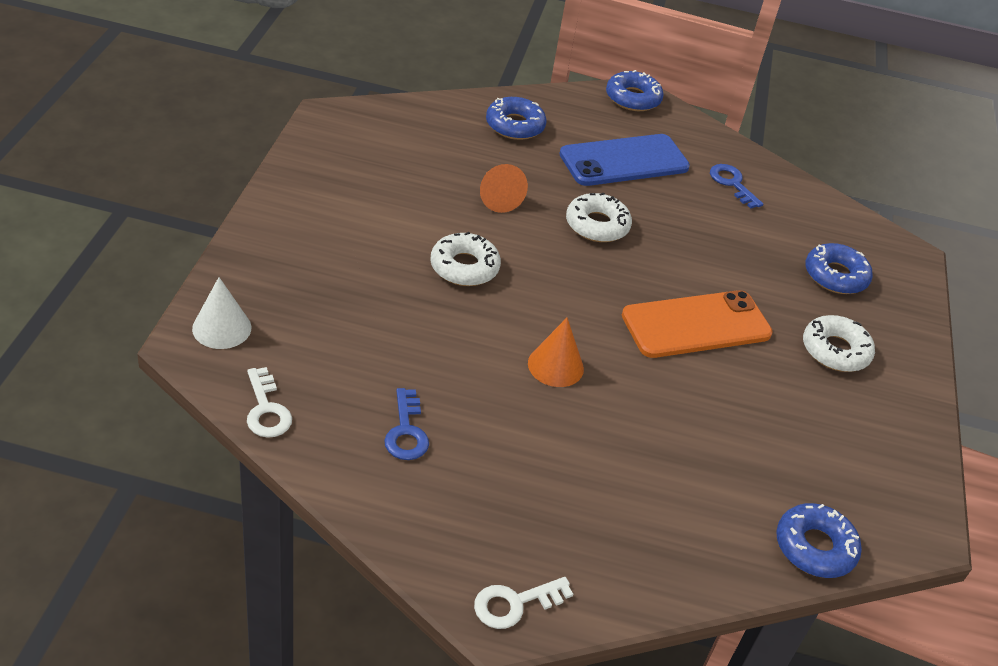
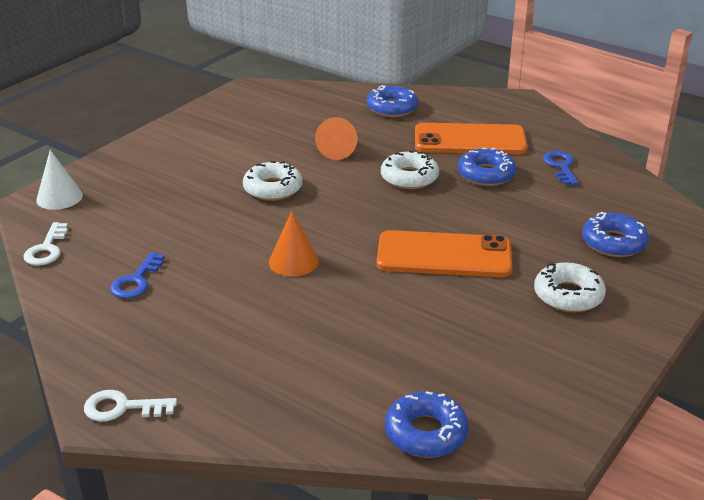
camera: 30 degrees right, 10 degrees down
blue phone [559,134,690,186] -> orange phone [415,123,527,154]
blue donut [606,70,664,111] -> blue donut moved to [458,148,516,186]

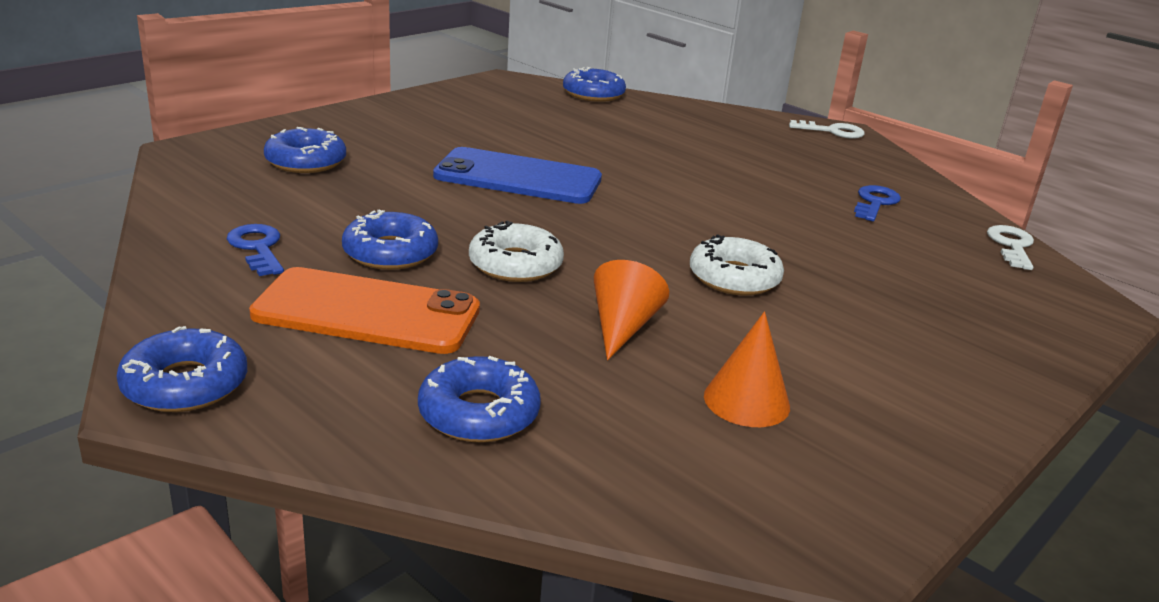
camera: 175 degrees left, 5 degrees down
white cone [36,150,83,210] -> none
orange cone [269,211,319,276] -> orange cone moved to [704,311,790,427]
orange phone [377,230,512,277] -> blue phone [433,147,602,204]
white donut [534,262,606,313] -> none
blue key [543,151,579,185] -> blue key turned 150 degrees clockwise [227,224,284,276]
none -> blue donut [116,326,247,412]

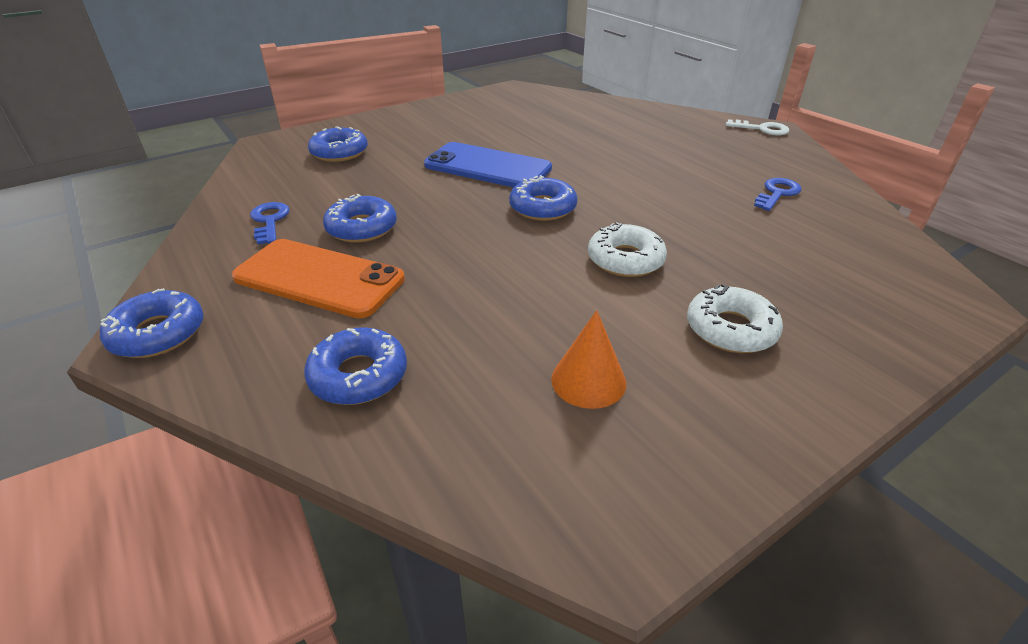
camera: 15 degrees right, 10 degrees up
white donut [469,220,564,282] -> white donut moved to [687,284,783,353]
blue donut [563,67,626,102] -> blue donut moved to [509,175,578,221]
orange cone [594,260,669,361] -> none
white key [987,225,1034,270] -> none

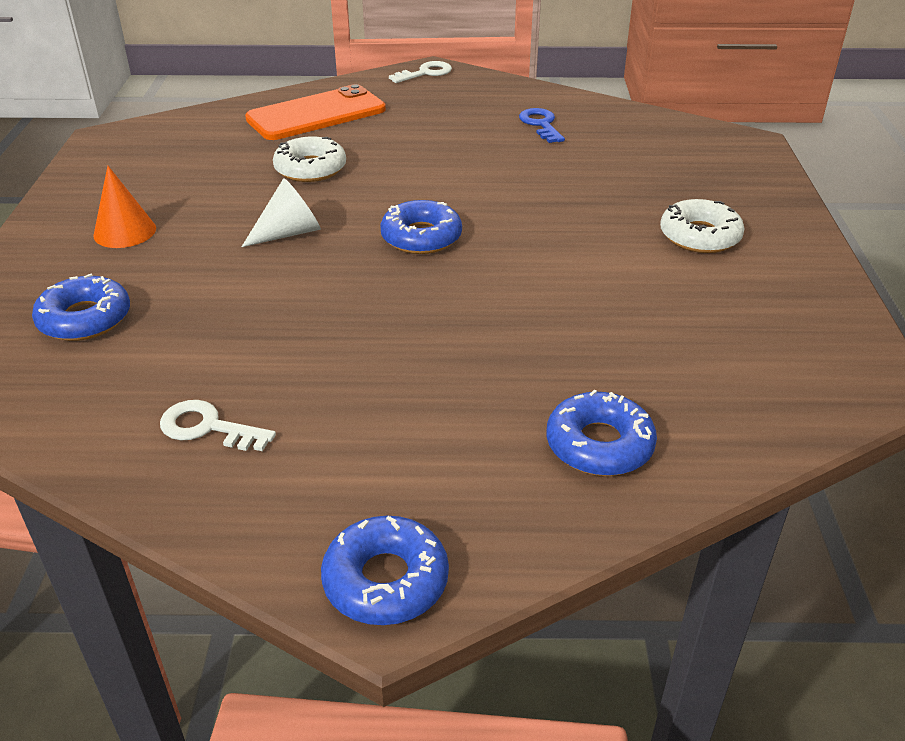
camera: 55 degrees left, 0 degrees up
orange phone [232,239,405,318] -> orange phone moved to [245,84,386,140]
blue key [250,202,289,245] -> white key [160,400,276,451]
blue donut [323,194,397,243] -> none
blue phone [424,142,552,188] -> white cone [242,178,321,247]
orange cone [551,310,626,409] -> orange cone moved to [93,166,156,248]
white donut [588,222,667,277] -> white donut moved to [273,137,346,182]

